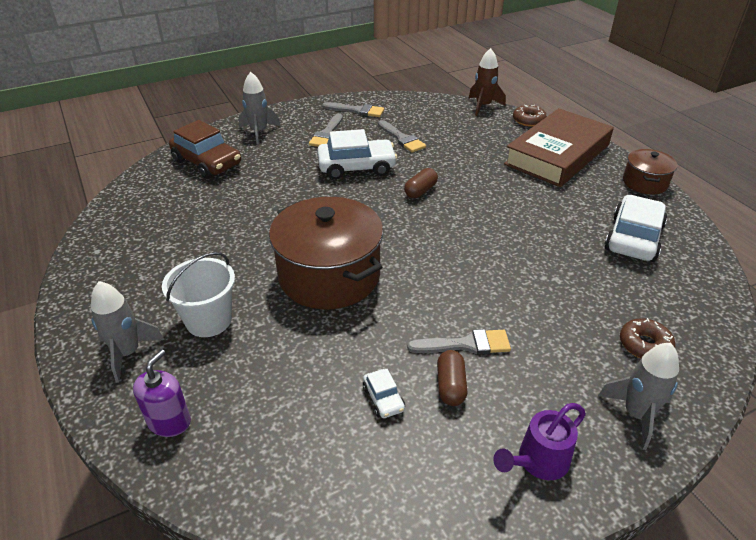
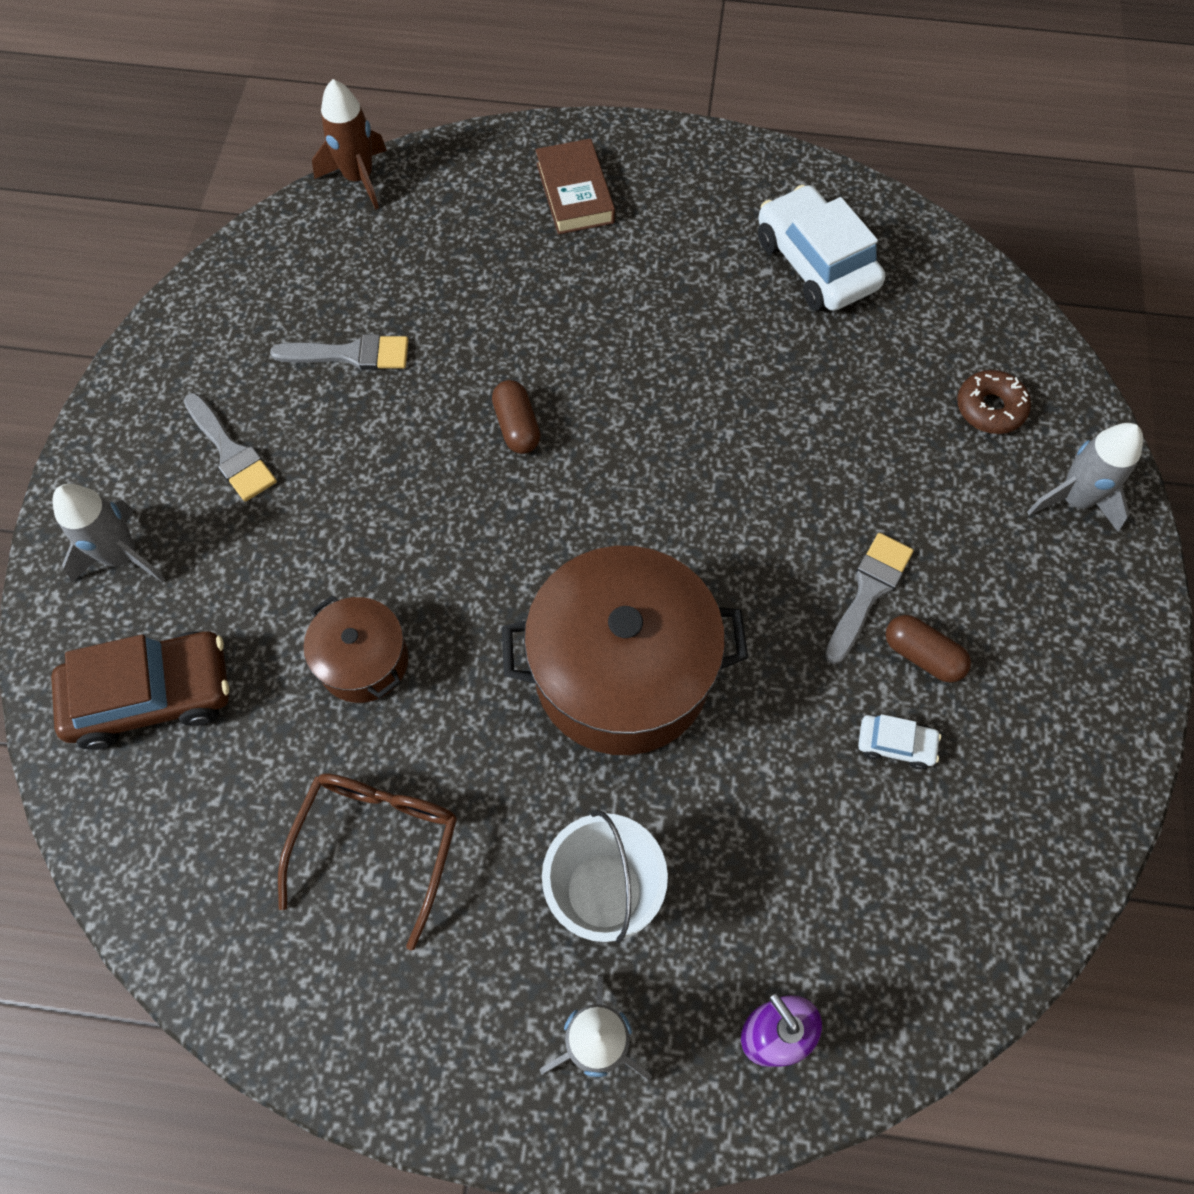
camera: 55 degrees left, 25 degrees up
white car [317,129,397,180] -> none
grey brush [322,102,384,117] -> none
purple watering can [493,403,586,480] -> none
brown book [504,108,614,187] -> brown book [535,139,615,235], size x0.52
brown donut [513,105,547,127] -> none
brown pot [623,149,677,194] -> brown pot moved to [304,595,409,703]
none -> brown glasses [278,773,457,951]

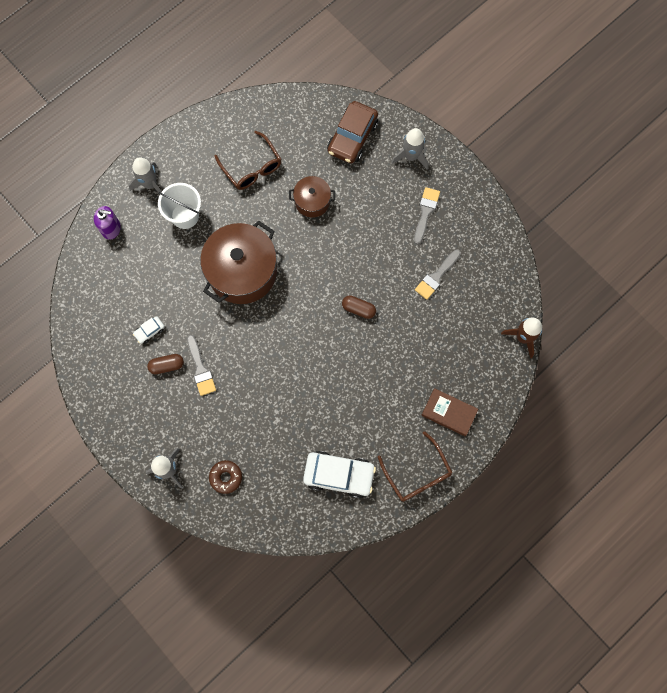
camera: 130 degrees right, 10 degrees up
grey brush [184,393,277,502] -> grey brush turned 105 degrees clockwise [414,187,440,244]
none -> brown glasses [378,431,453,502]

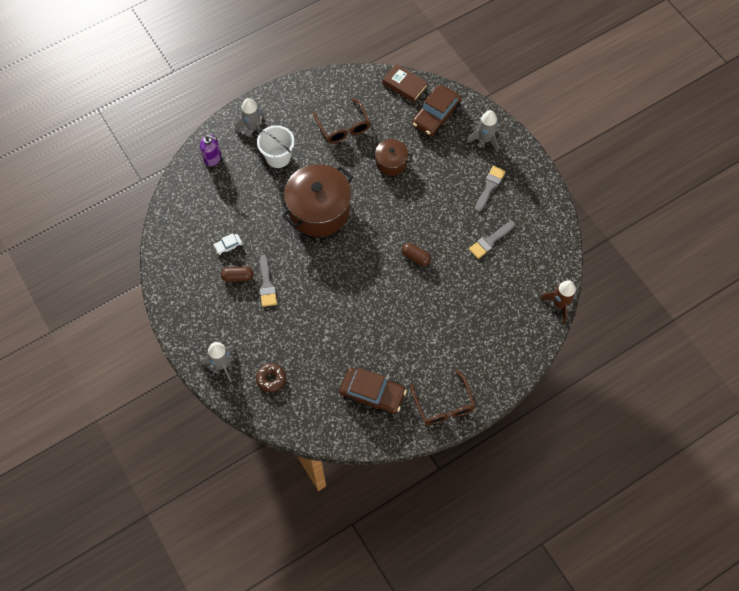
camera: 10 degrees right, 10 degrees down
white car [303,451,376,498] -> brown car [340,368,407,416]
brown book [421,388,478,436] -> brown book moved to [382,64,428,103]

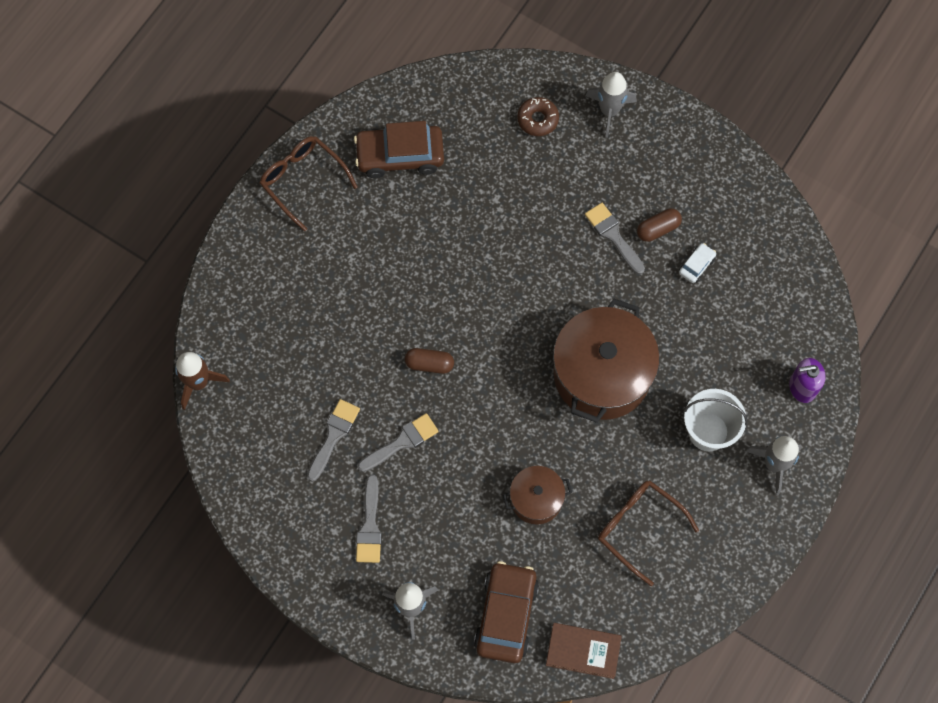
camera: 155 degrees right, 5 degrees up
none -> grey brush [358,413,439,472]

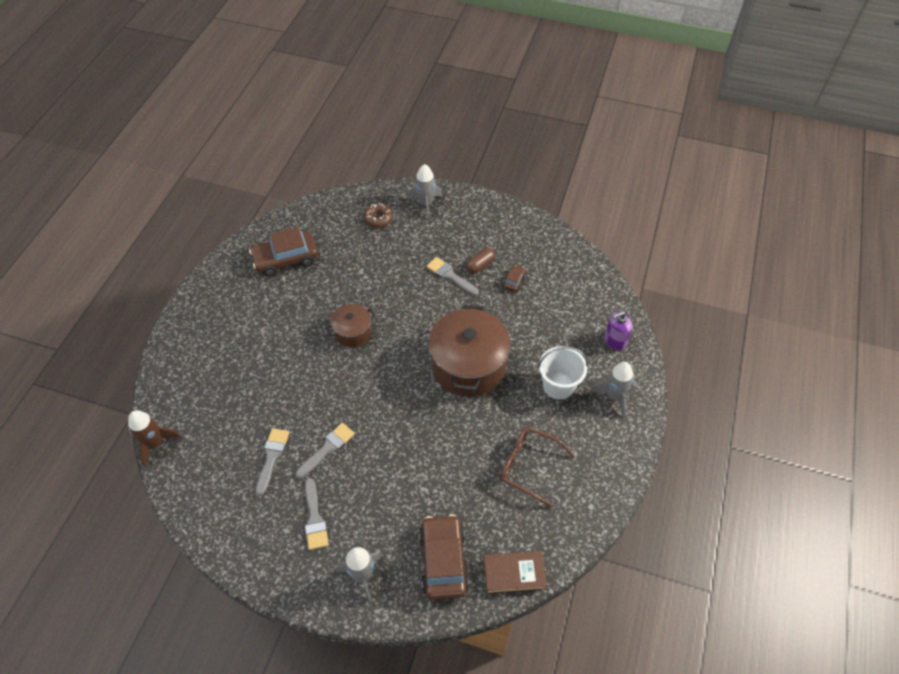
camera: 15 degrees left, 15 degrees down
brown glasses [260,136,358,231] -> none
brown capsule [405,348,454,374] -> none
brown pot [503,466,572,524] -> brown pot moved to [326,304,376,347]
white car [679,243,716,283] -> brown car [503,265,526,292]

